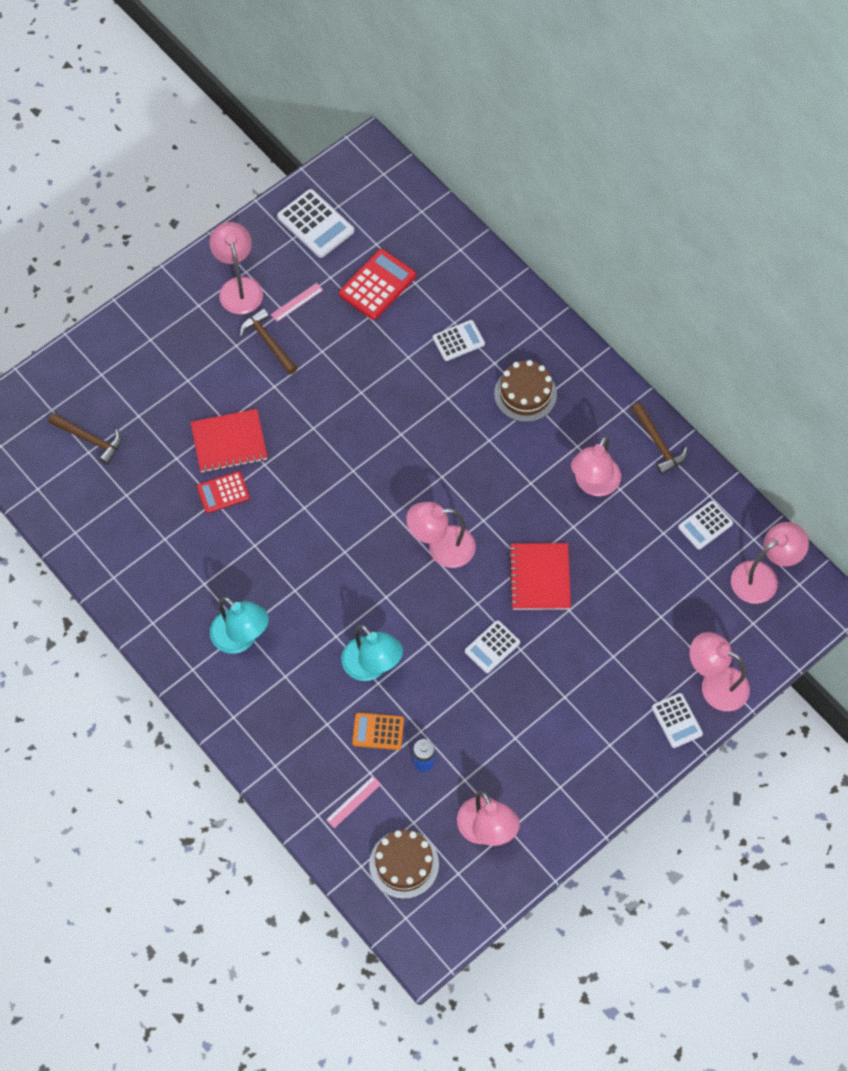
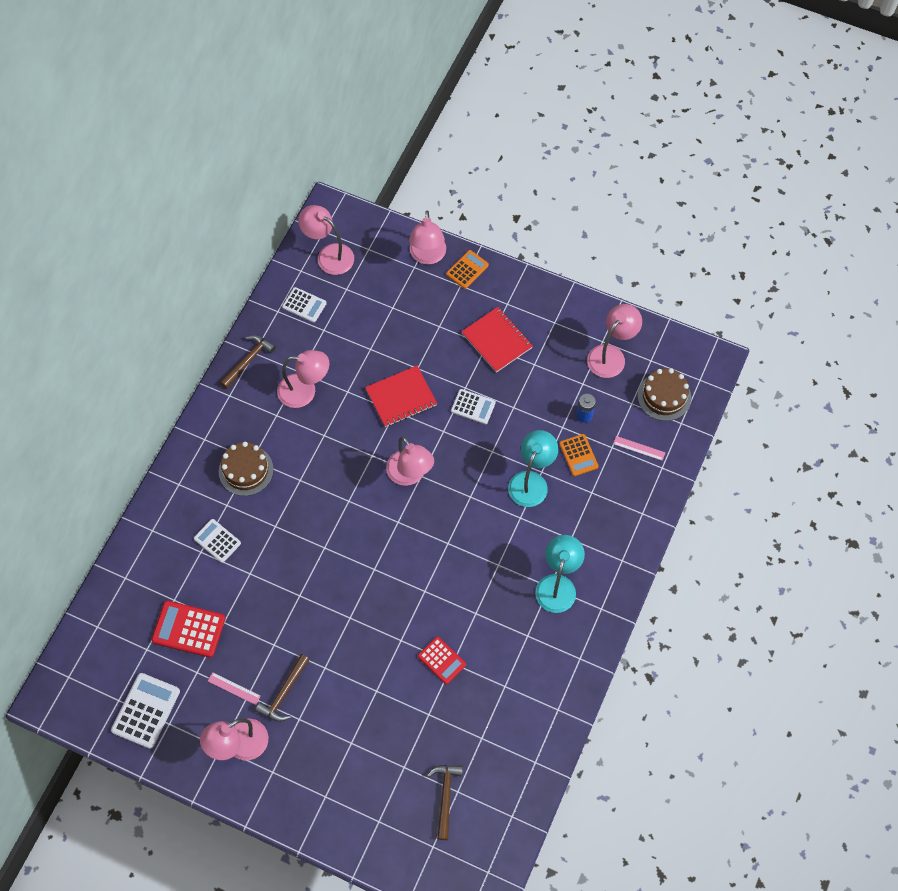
camera: 115 degrees left, 0 degrees up
red notebook [191,409,268,473] -> red notebook moved to [461,307,533,373]
white calculator [652,693,703,748] -> orange calculator [446,250,489,289]

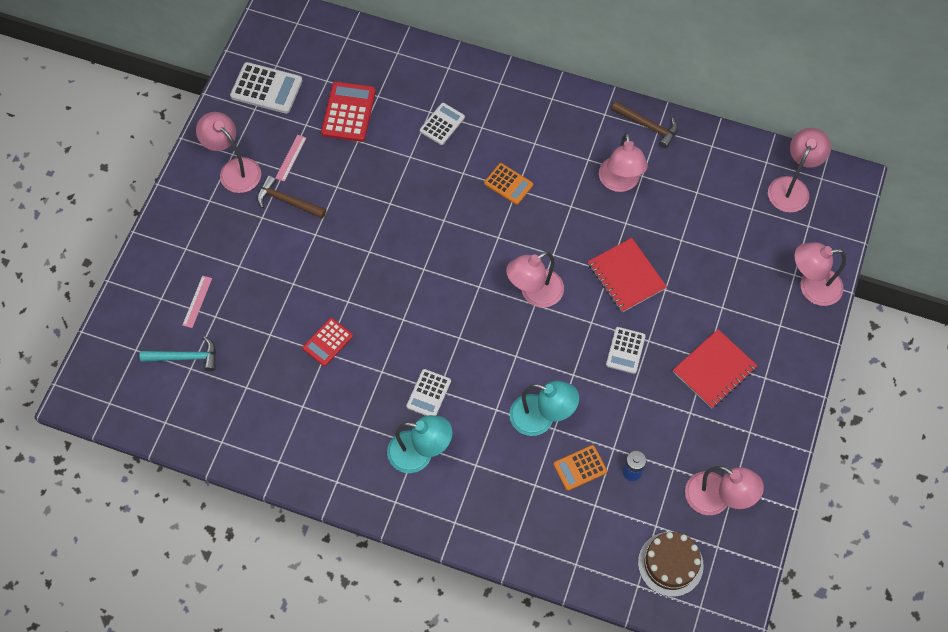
camera: 85 degrees right, 0 degrees up
brown cake [219,442,274,496] -> none
white calculator [282,287,327,323] -> white calculator moved to [406,369,451,416]
brown hammer [427,765,463,840] -> turquoise hammer [140,336,216,371]
orange calculator [446,250,489,289] -> orange calculator moved to [484,163,533,205]
pink ruler [613,436,665,461] -> pink ruler moved to [182,276,212,328]

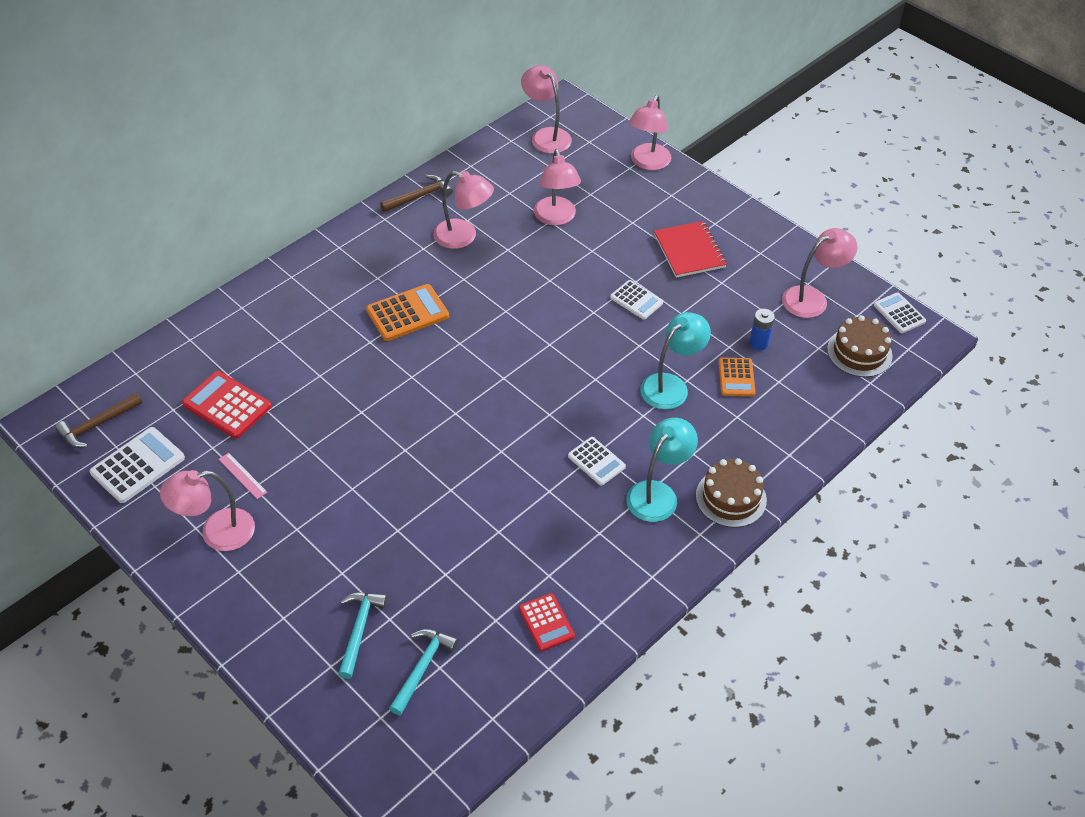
camera: 65 degrees left, 15 degrees down
pink ruler [182,276,212,328] -> turquoise hammer [338,593,387,679]
brown hammer [257,176,326,219] -> brown hammer moved to [55,393,142,448]
red calculator [302,318,353,366] -> red calculator moved to [519,593,575,651]
white calculator [420,103,465,145] -> white calculator moved to [874,292,926,333]
orange calculator [484,163,533,205] -> orange calculator [366,284,449,341], size x1.55
pink lamp [506,251,564,307] -> pink lamp moved to [534,149,581,225]
red notebook [588,238,667,313] -> none
none -> brown cake [696,458,767,528]

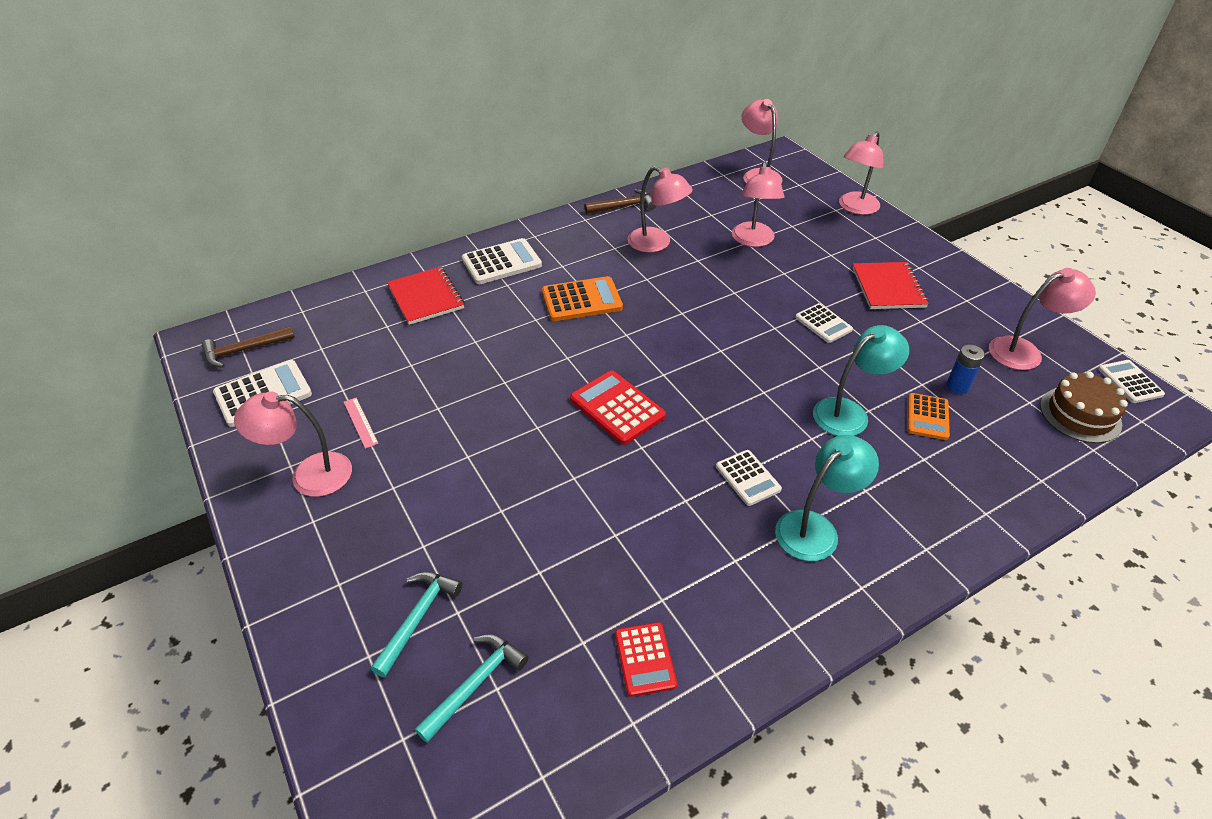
camera: 15 degrees right, 5 degrees down
red calculator [182,371,272,439] -> red calculator moved to [570,371,666,445]
brown cake [696,458,767,528] -> none
none -> red notebook [387,267,464,325]
none -> white calculator [462,238,542,284]

